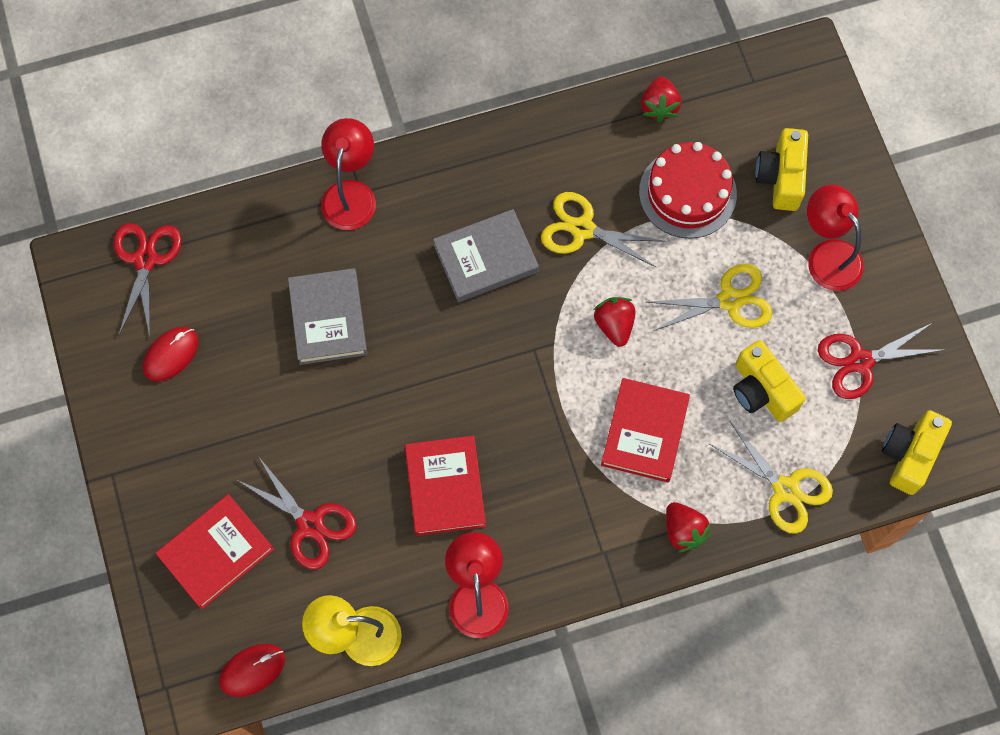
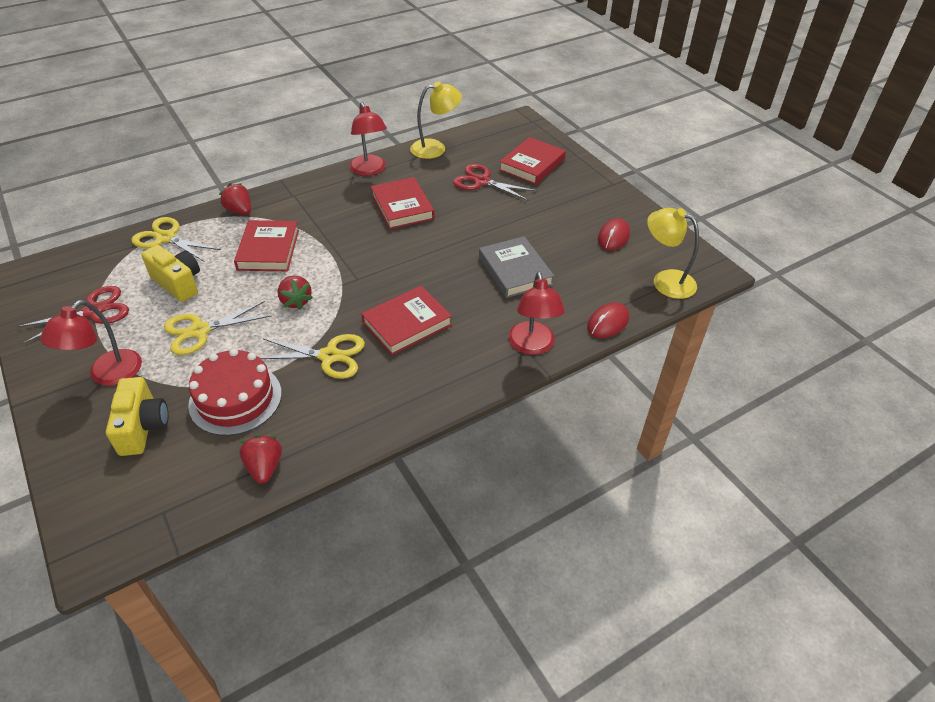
camera: 165 degrees right, 25 degrees down
red scissors [114,223,182,337] -> yellow lamp [647,208,699,299]
red mouse [219,644,285,697] -> red mouse moved to [587,302,629,338]
grey book [433,209,539,302] -> red book [361,286,452,355]
red lamp [807,184,864,291] -> red lamp turned 75 degrees clockwise [40,300,142,386]
yellow camera [882,410,952,495] -> none

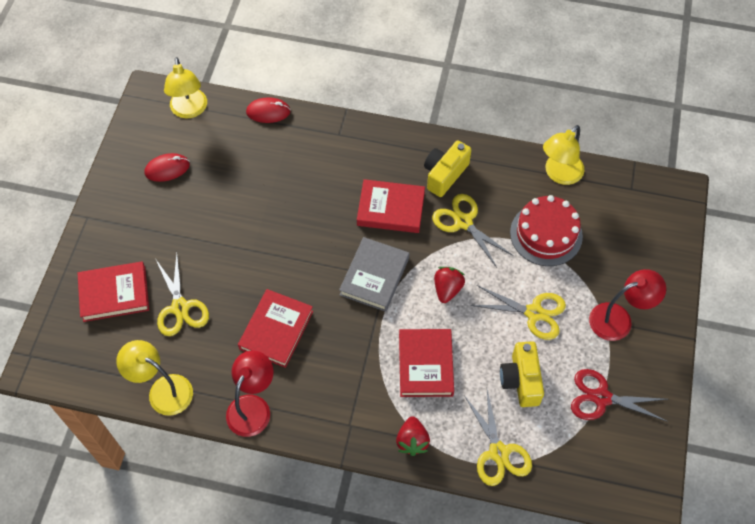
camera: 135 degrees left, 15 degrees up
yellow camera [106,377,168,456] -> yellow camera moved to [424,140,471,197]
red book [234,220,299,271] -> red book turned 45 degrees counterclockwise [399,329,454,397]
red strawberry [239,435,282,484] -> yellow lamp [543,125,584,185]
red scissors [453,164,537,201] -> yellow scissors [156,253,209,336]
grey book [479,236,554,298] -> grey book moved to [339,237,409,312]
red lamp [508,272,565,355] -> none

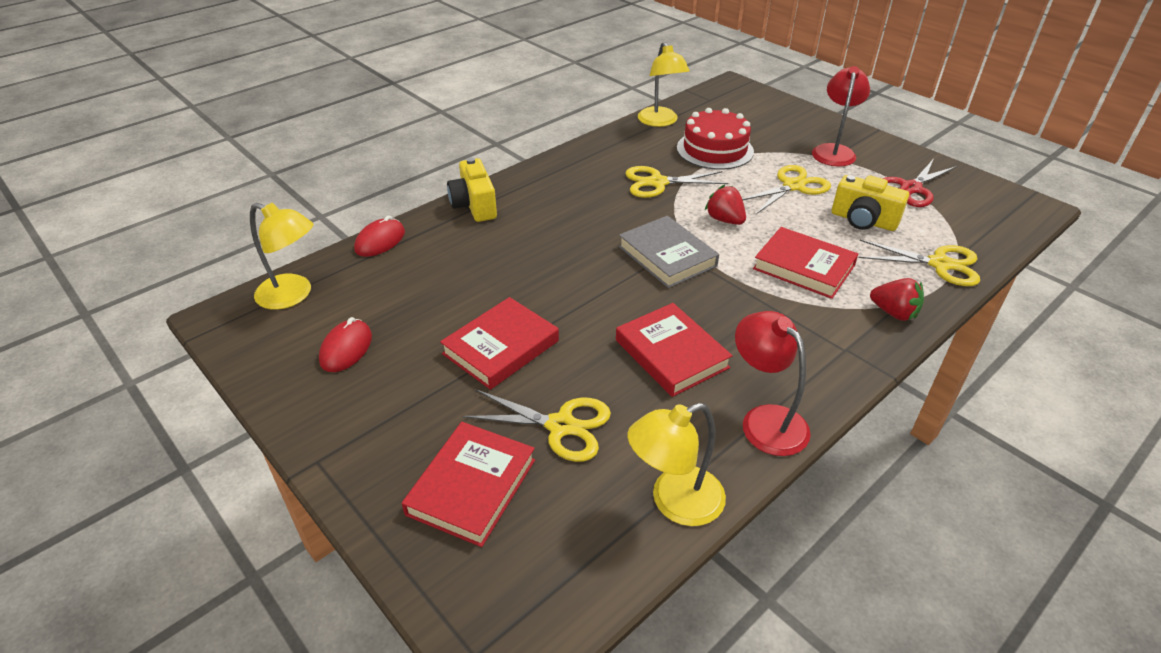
camera: 55 degrees left, 20 degrees down
red book [357,179,425,233] -> red book moved to [440,297,559,390]
yellow camera [424,140,471,197] -> yellow camera moved to [447,157,497,222]

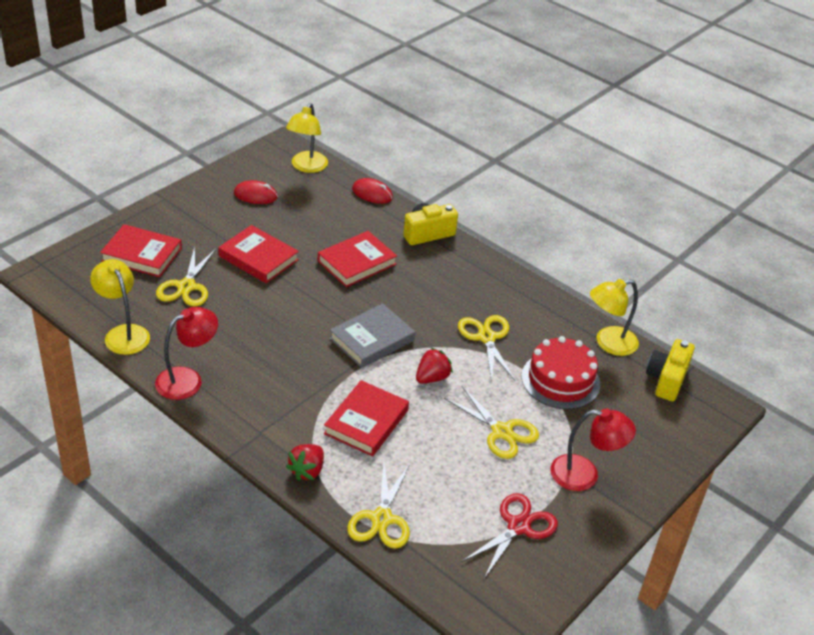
camera: 80 degrees right, 0 degrees up
red book [616,303,733,397] -> red book moved to [318,231,397,287]
yellow camera [832,175,909,231] -> yellow camera moved to [646,339,695,402]
red scissors [882,160,957,207] -> red scissors turned 90 degrees clockwise [462,493,558,579]

